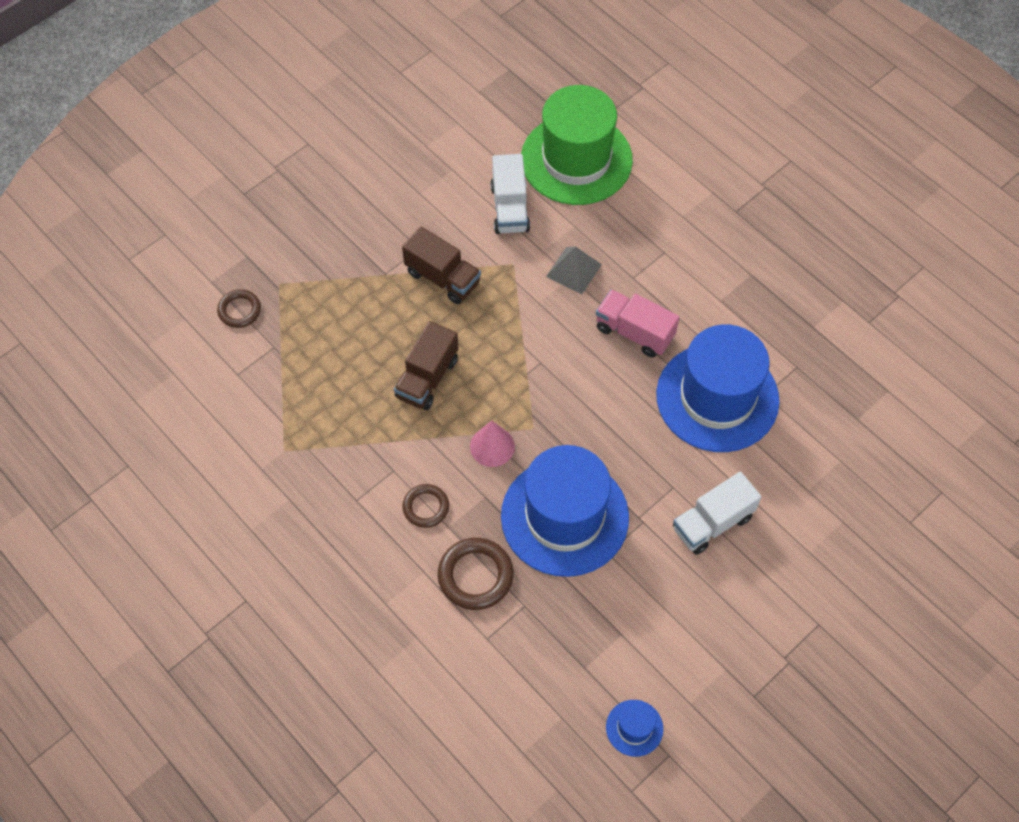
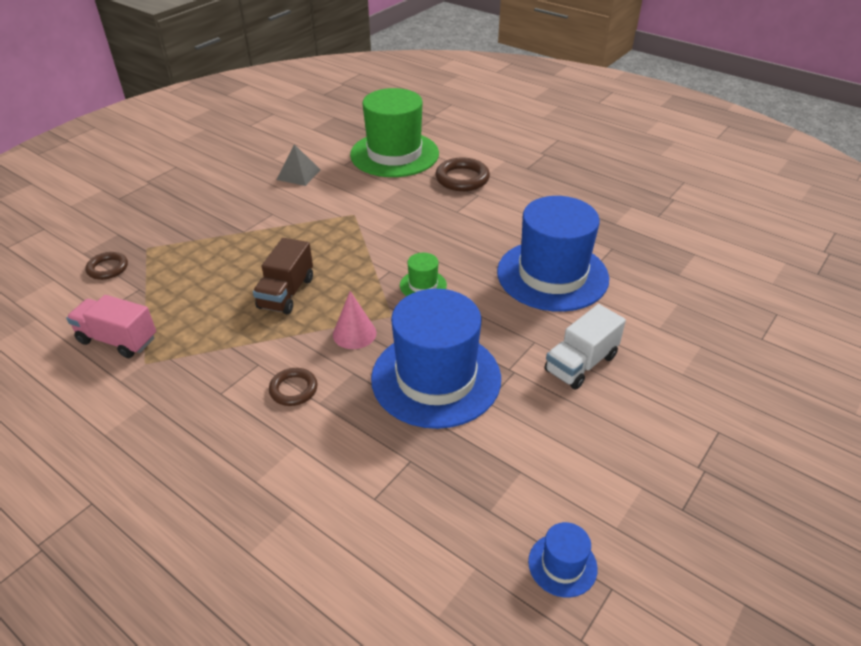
camera: 10 degrees left, 20 degrees down
brown truck [402,227,481,304] -> none
brown ring [438,538,514,610] -> brown ring moved to [436,157,490,191]
white truck [490,154,530,234] -> none
grey pyramid [546,246,602,294] -> grey pyramid moved to [277,144,321,186]
pink truck [596,289,679,358] -> pink truck moved to [66,295,156,358]
none -> green hat [400,253,447,296]

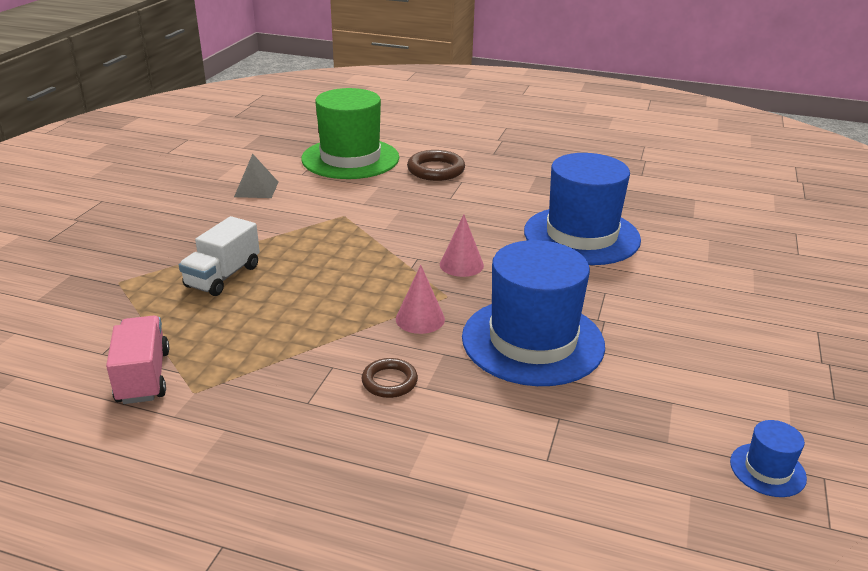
camera: 20 degrees left, 10 degrees down
pink truck [66,295,156,358] -> pink truck turned 75 degrees clockwise [106,316,169,404]
brown ring [85,252,128,280] -> none
brown truck [253,238,313,314] -> none
green hat [400,253,447,296] -> pink cone [440,214,484,277]
white truck [544,304,626,390] -> white truck moved to [179,216,260,296]

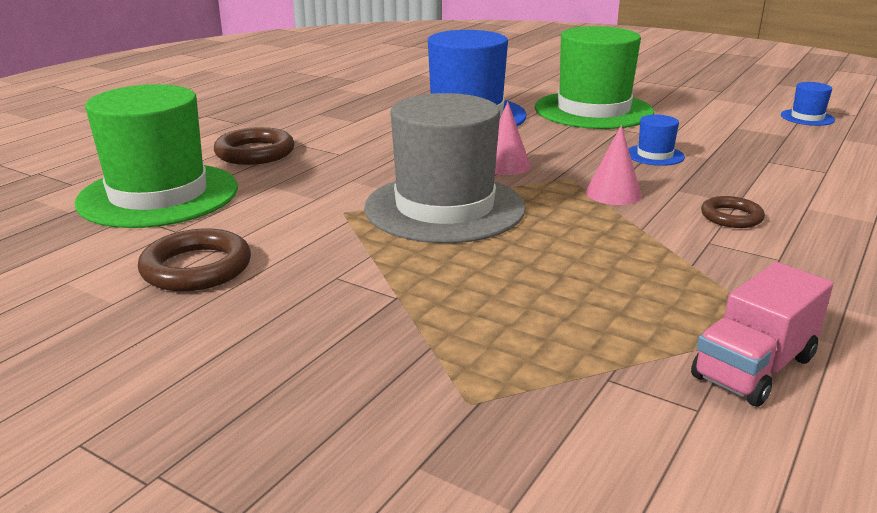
camera: 75 degrees left, 5 degrees down
pink truck [106,316,169,404] -> pink truck turned 45 degrees counterclockwise [691,262,833,407]
white truck [179,216,260,296] -> none
grey pyramid [234,154,278,198] -> brown ring [138,228,251,291]
blue hat [462,240,605,386] -> blue hat [628,115,685,166], size x0.42
none -> grey hat [364,93,526,243]
none -> green hat [535,26,654,129]

